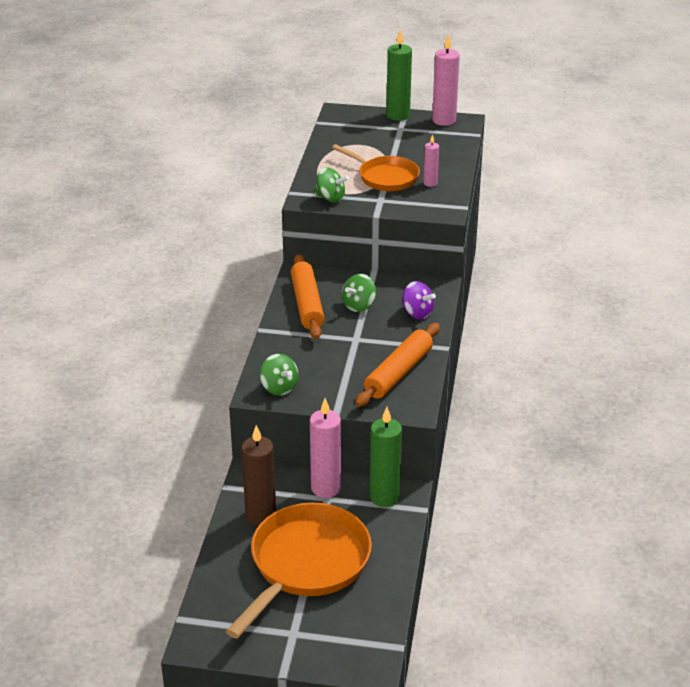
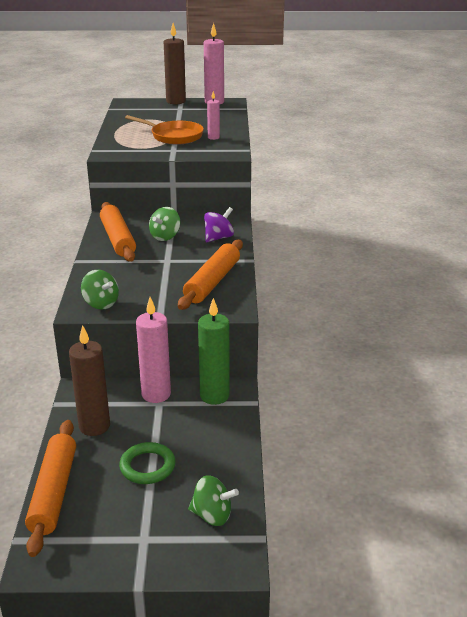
camera: 10 degrees left, 5 degrees down
orange pan [226,503,372,639] -> green ring [119,442,175,484]
green spinning top [314,167,349,203] -> green spinning top moved to [188,475,239,526]
green candle [386,29,412,121] -> brown candle [164,23,186,104]
purple spinning top [402,281,436,320] -> purple spinning top turned 75 degrees counterclockwise [204,207,234,242]
none -> orange rolling pin [25,420,76,557]

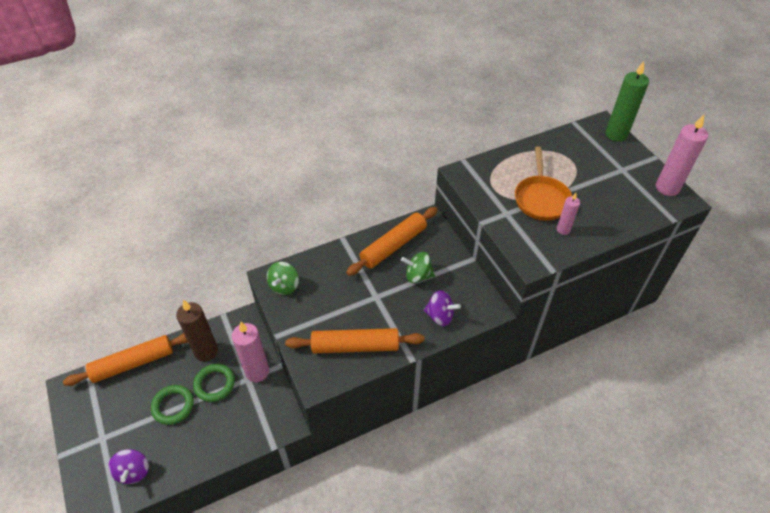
camera: 65 degrees right, 20 degrees up
brown candle [164,23,186,104] -> none
green spinning top [188,475,239,526] -> purple spinning top [108,449,149,484]
green candle [198,298,230,405] -> green candle moved to [606,61,649,142]
none -> green ring [193,364,235,402]

